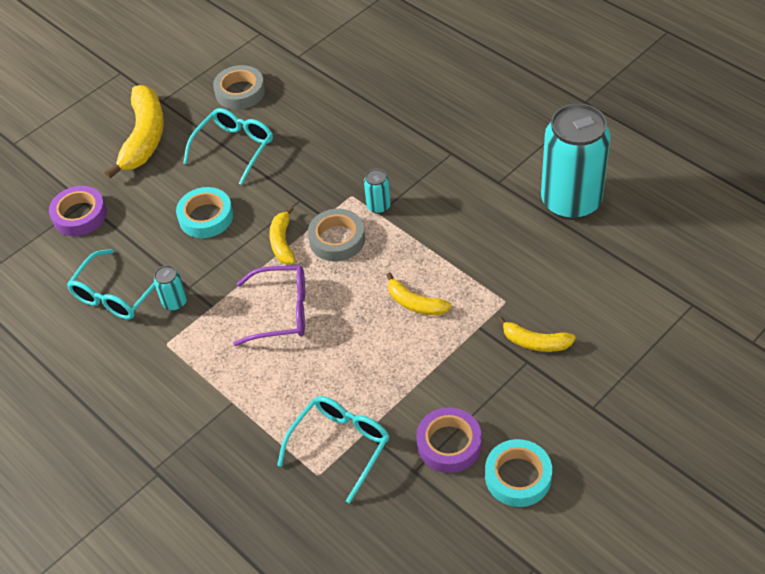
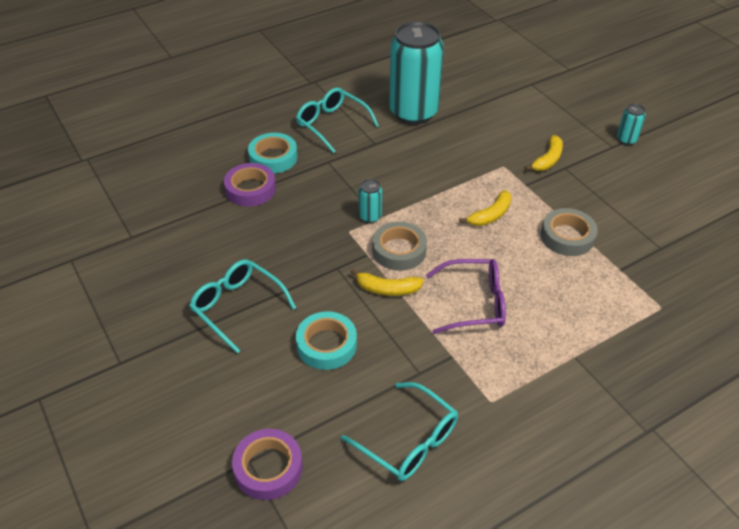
camera: 80 degrees left, 5 degrees down
yellow banana [105,85,164,179] -> none
turquoise can [154,265,187,311] -> turquoise can moved to [617,104,646,145]
grey tape [213,65,265,110] -> grey tape moved to [541,208,598,256]
purple glasses [233,266,305,346] -> purple glasses turned 75 degrees clockwise [426,259,506,334]
turquoise glasses [277,396,390,503] -> turquoise glasses moved to [296,88,379,153]
purple tape [416,407,482,473] -> purple tape moved to [224,163,276,207]
turquoise tape [485,439,552,507] -> turquoise tape moved to [248,133,297,173]

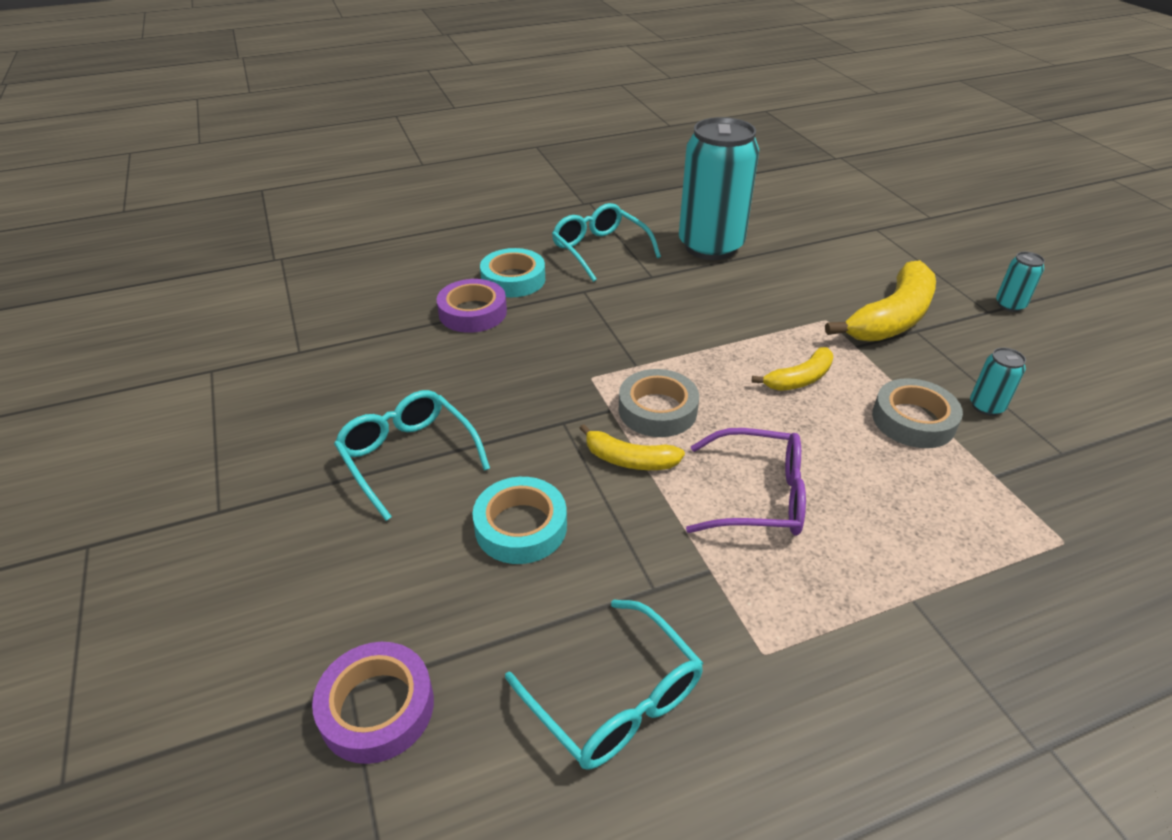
camera: 10 degrees right, 5 degrees down
turquoise can [358,179,382,223] -> turquoise can moved to [970,348,1026,416]
yellow banana [525,135,563,171] -> yellow banana [825,260,936,342], size x1.86

